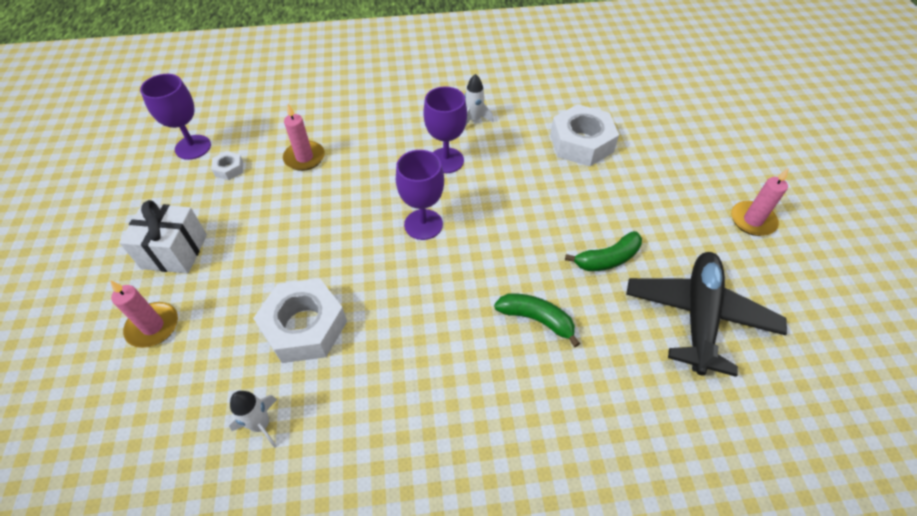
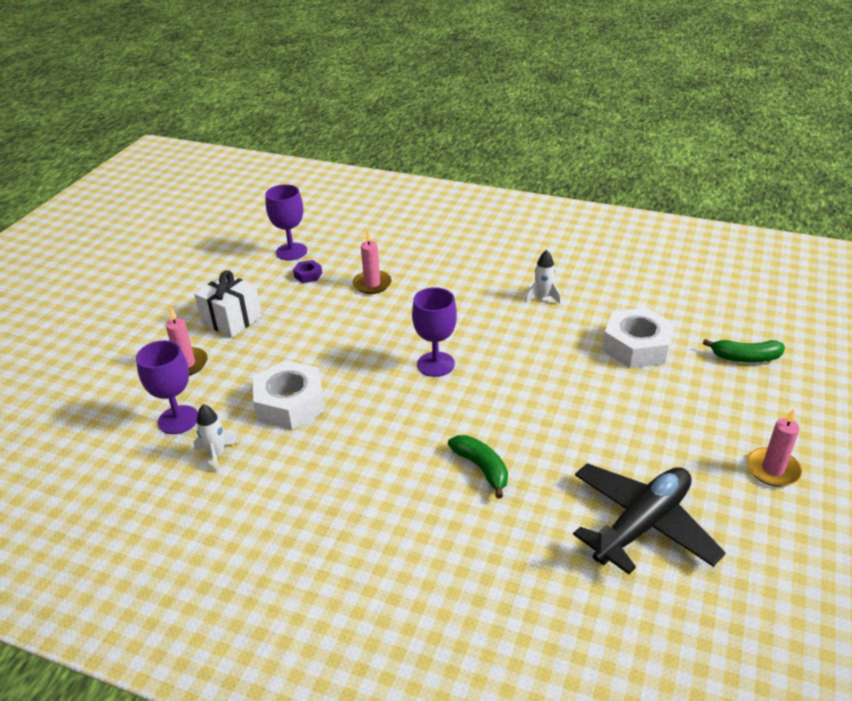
camera: 30 degrees right, 15 degrees down
white nut [211,151,243,180] -> purple nut [293,260,322,283]
purple goblet [423,86,467,173] -> purple goblet moved to [136,340,198,434]
green banana [565,231,642,271] -> green banana moved to [703,339,785,363]

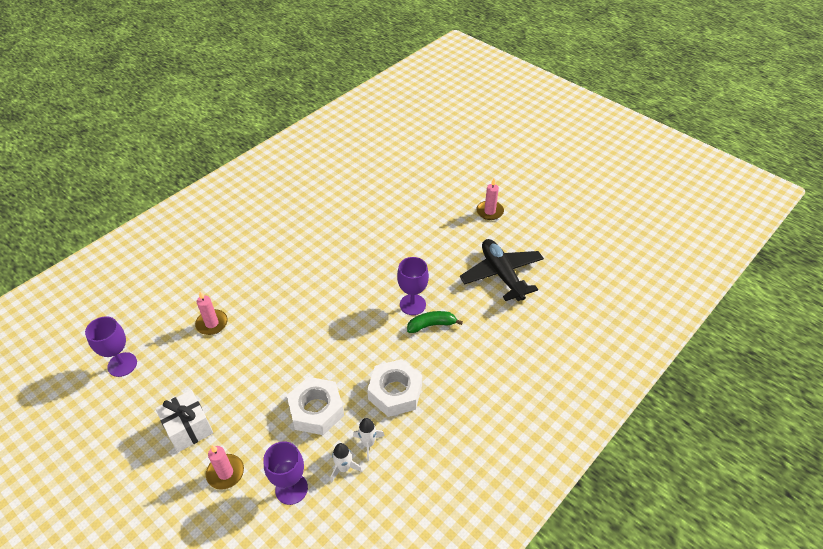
camera: 70 degrees left, 10 degrees up
purple nut [293,260,322,283] -> none
purple goblet [412,287,457,377] -> purple goblet moved to [397,257,429,315]
white rocket [525,250,561,304] -> white rocket moved to [353,418,385,461]
white nut [602,307,675,368] -> white nut moved to [367,359,422,417]
green banana [703,339,785,363] -> none

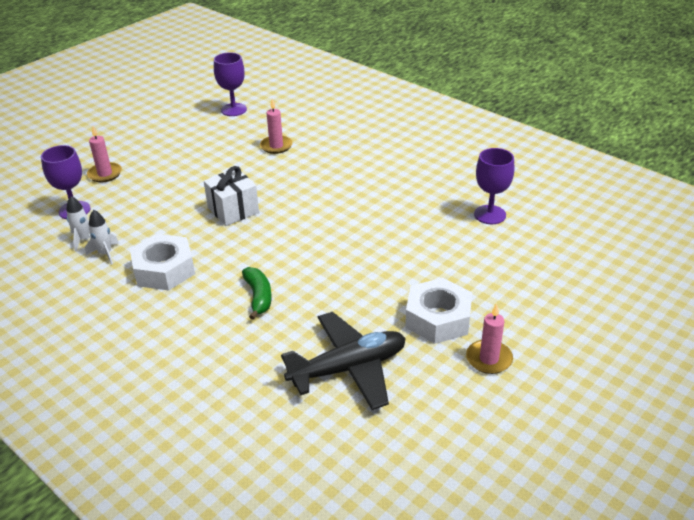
camera: 90 degrees right, 10 degrees down
white gift [155,390,213,452] -> white gift moved to [204,166,259,226]
white nut [287,377,344,435] -> white nut moved to [405,278,472,344]
purple goblet [397,257,429,315] -> purple goblet moved to [474,148,514,224]

